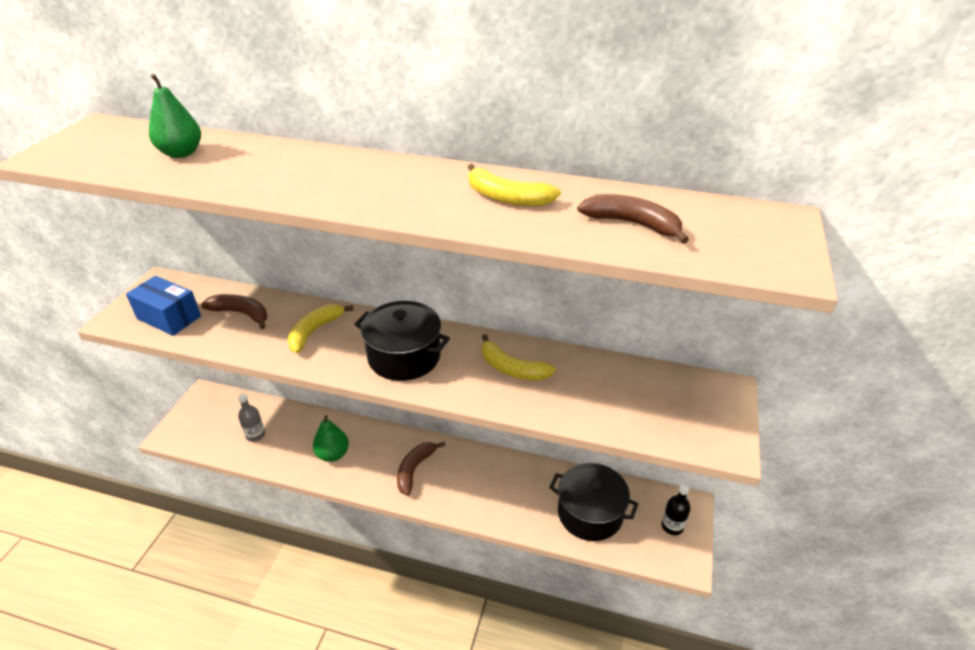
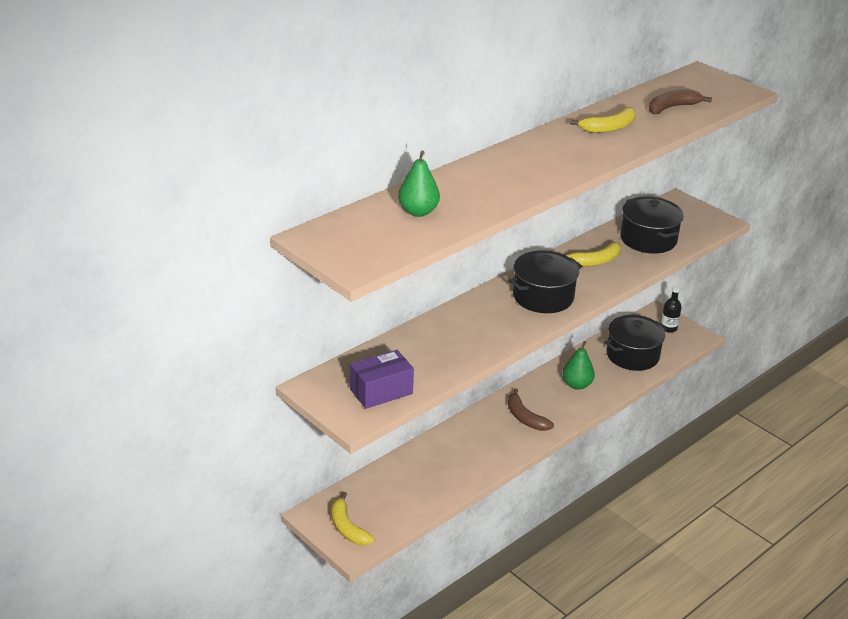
camera: 60 degrees left, 5 degrees down
blue box [126,276,201,336] -> purple box [350,350,414,409]
brown banana [201,294,267,329] -> none
grey bottle [238,394,265,442] -> none
yellow banana [288,304,354,353] -> yellow banana moved to [331,492,375,545]
green pear [313,415,349,462] -> green pear moved to [562,341,595,390]
none -> black pot [620,197,684,254]

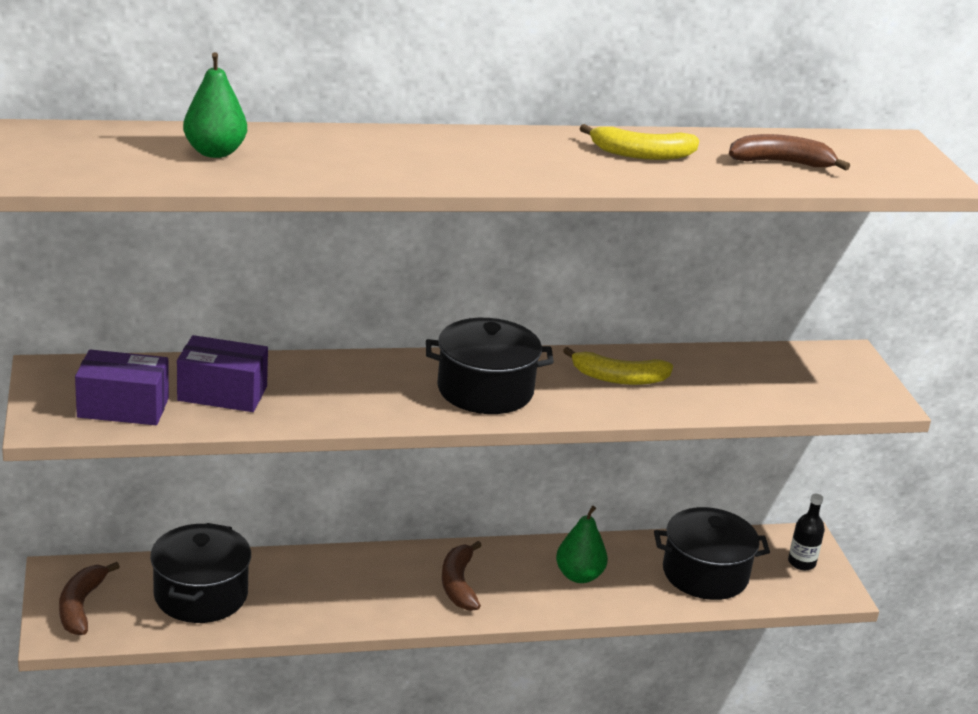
camera: 30 degrees right, 5 degrees down
yellow banana [331,492,375,545] -> brown banana [59,562,120,635]
black pot [620,197,684,254] -> black pot moved to [150,523,251,623]
none -> purple box [177,335,268,412]

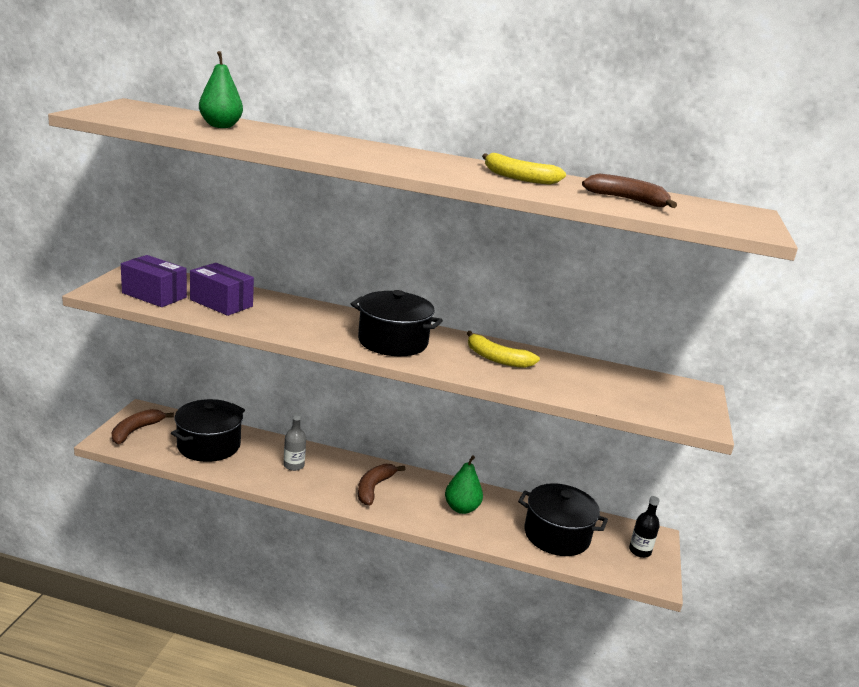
camera: 25 degrees right, 5 degrees down
none -> grey bottle [284,412,306,471]

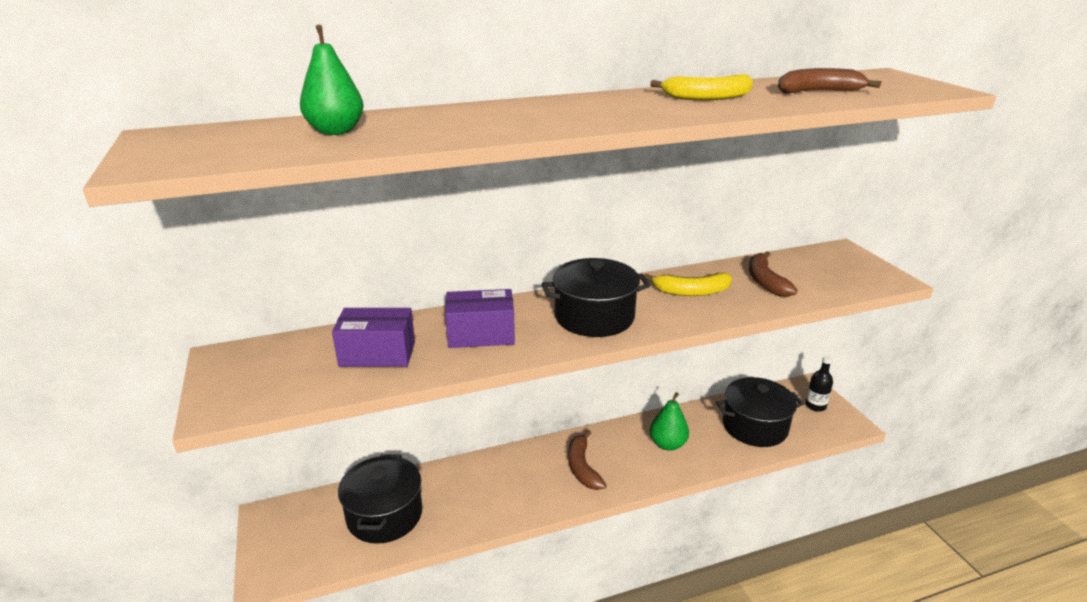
camera: 30 degrees left, 5 degrees up
brown banana [112,409,174,444] -> brown banana moved to [749,251,798,297]
purple box [121,255,187,307] -> purple box moved to [445,289,515,348]
grey bottle [284,412,306,471] -> none

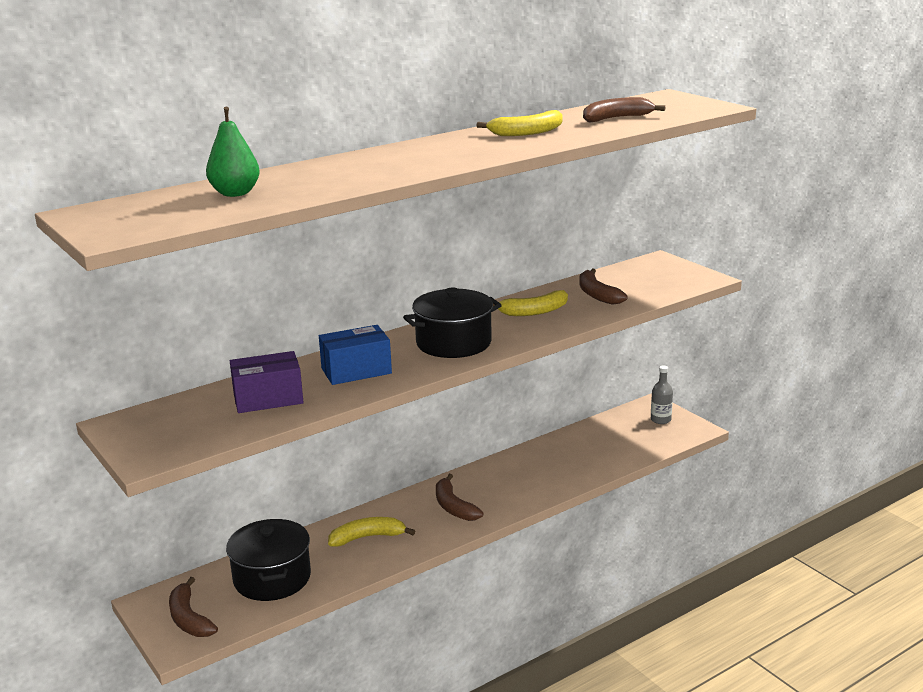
camera: 15 degrees left, 5 degrees down
purple box [445,289,515,348] -> blue box [319,325,392,385]
green pear [650,392,689,451] -> none
black pot [716,377,803,447] -> none
black bottle [805,356,833,412] -> grey bottle [651,365,673,424]
none -> brown banana [169,577,218,637]
none -> yellow banana [328,517,415,547]

